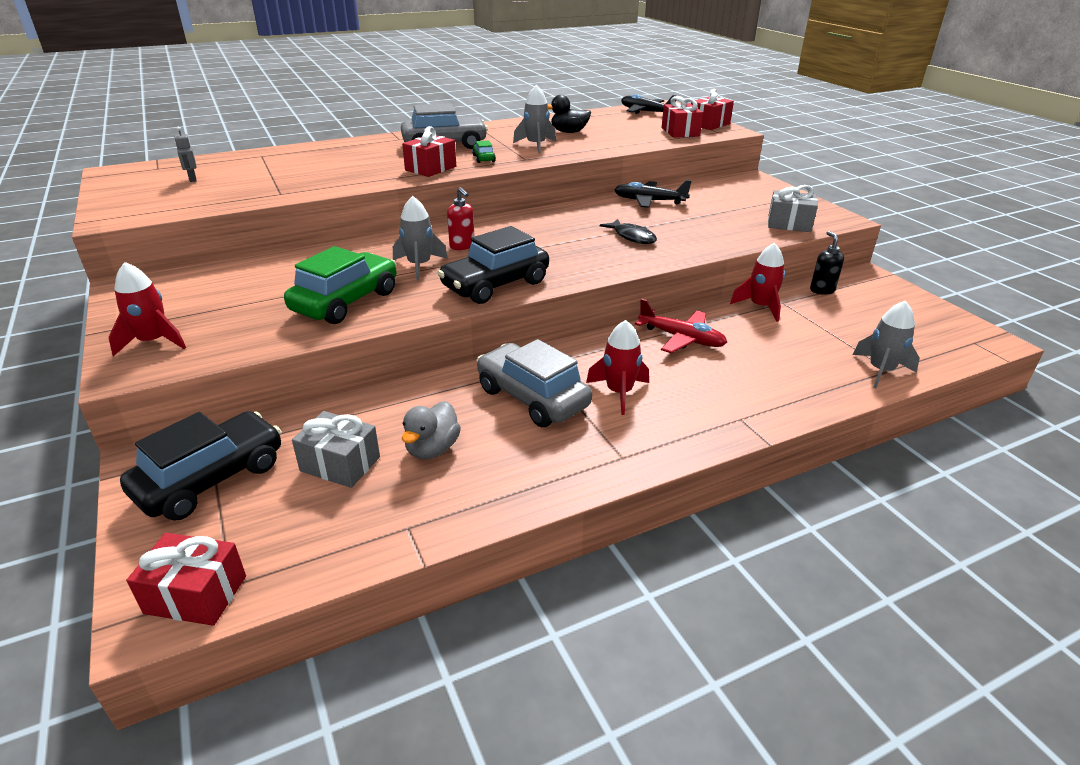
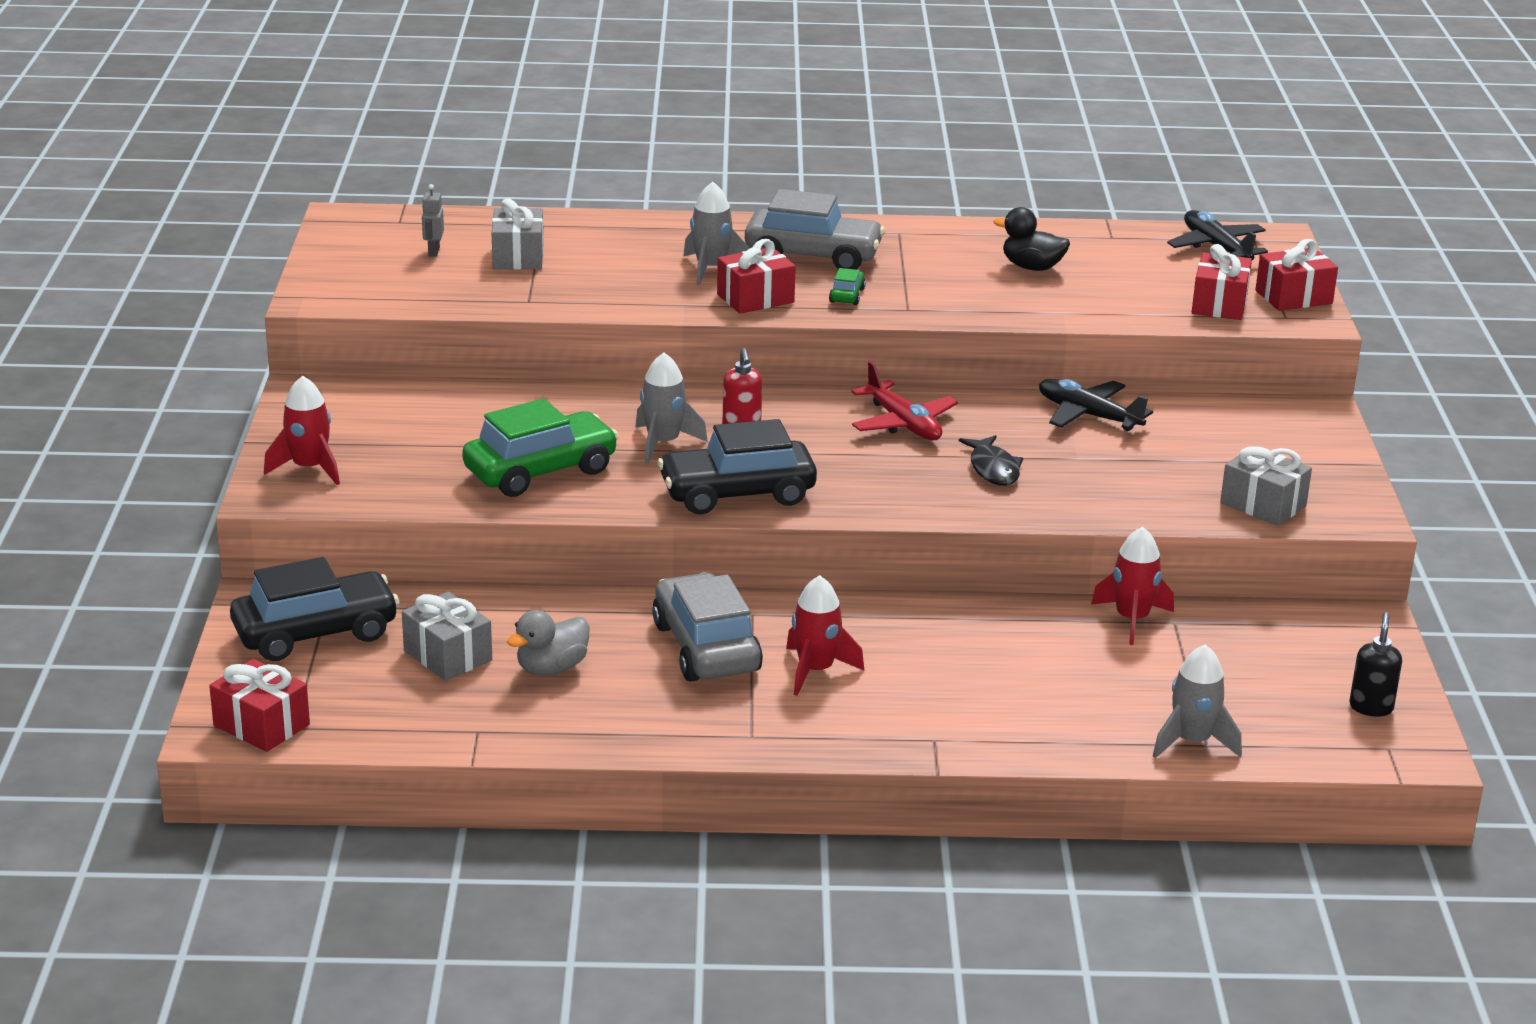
camera: 25 degrees right, 5 degrees down
grey rocket [513,85,556,154] -> grey rocket moved to [684,182,750,286]
red plane [635,299,727,353] -> red plane moved to [851,361,958,440]
black soap dispenser [810,231,844,295] -> black soap dispenser moved to [1349,612,1402,716]
none -> grey gift [492,198,544,270]

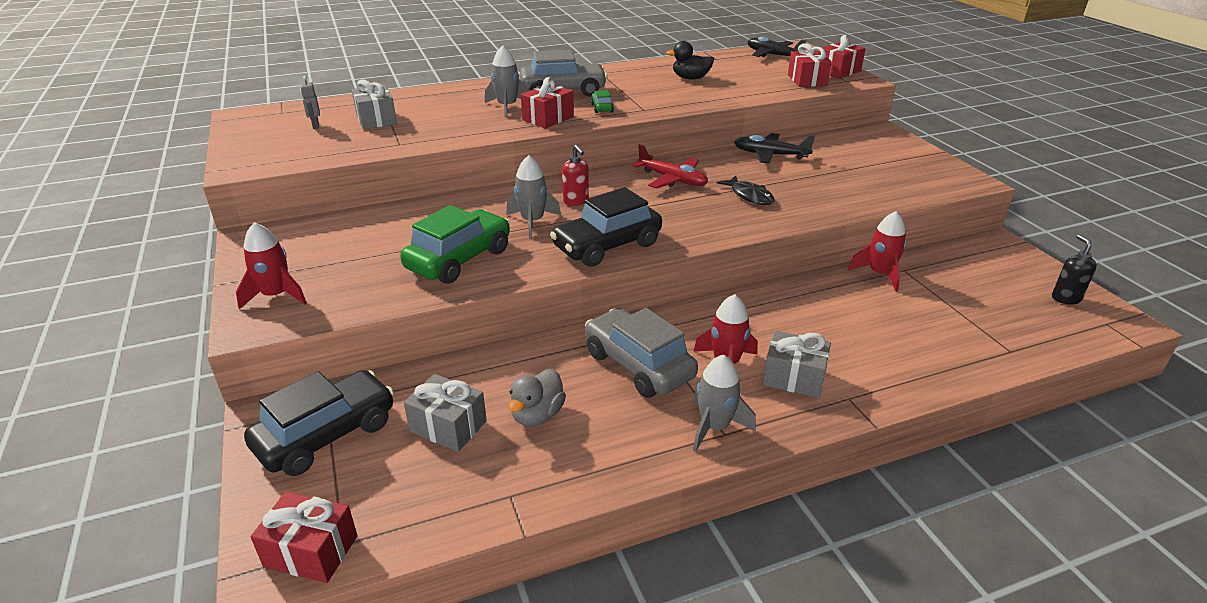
camera: 20 degrees left, 5 degrees up
grey rocket [1153,645,1242,758] -> grey rocket moved to [693,355,756,452]
grey gift [1220,446,1312,526] -> grey gift moved to [762,331,831,398]

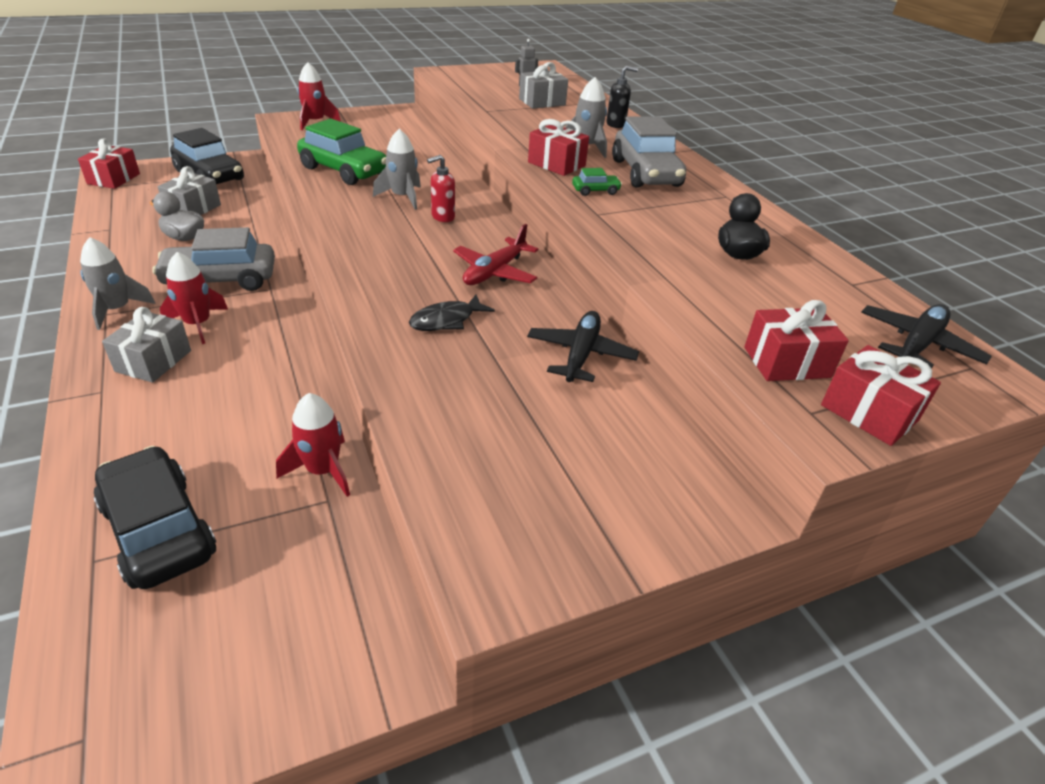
camera: 85 degrees right, 5 degrees up
black car [550,187,662,267] -> black car moved to [93,446,216,589]
grey car [585,308,698,398] -> grey car turned 150 degrees counterclockwise [152,227,275,291]
black soap dispenser [1052,235,1097,305] -> black soap dispenser moved to [606,66,638,128]

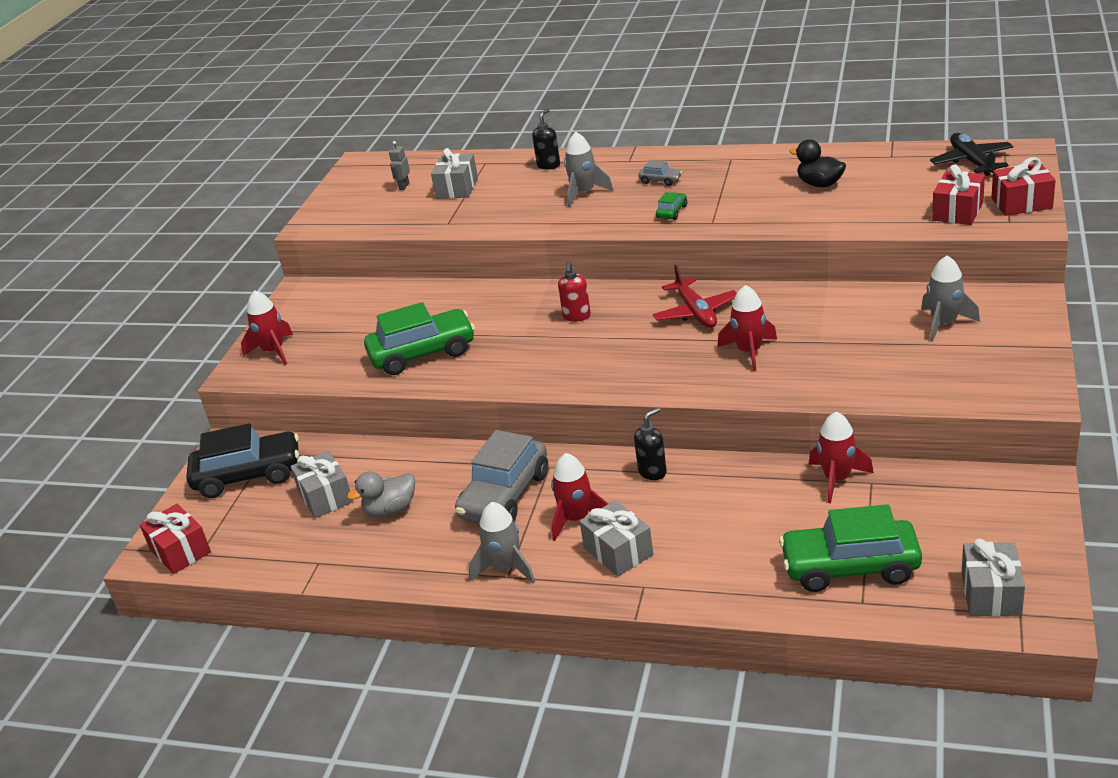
camera: 45 degrees left, 5 degrees down
black car [93,446,216,589] -> green car [779,504,922,592]
grey rocket [373,129,421,210] -> grey rocket moved to [921,255,980,342]
black fish [409,294,495,331] -> red rocket [717,285,777,372]
black plane [527,311,639,382] -> none
red gift [528,119,589,176] -> none
grey car [612,117,686,188] -> grey car [638,160,682,186], size x0.43
none -> black soap dispenser [634,407,667,480]
none -> grey gift [962,539,1025,617]

